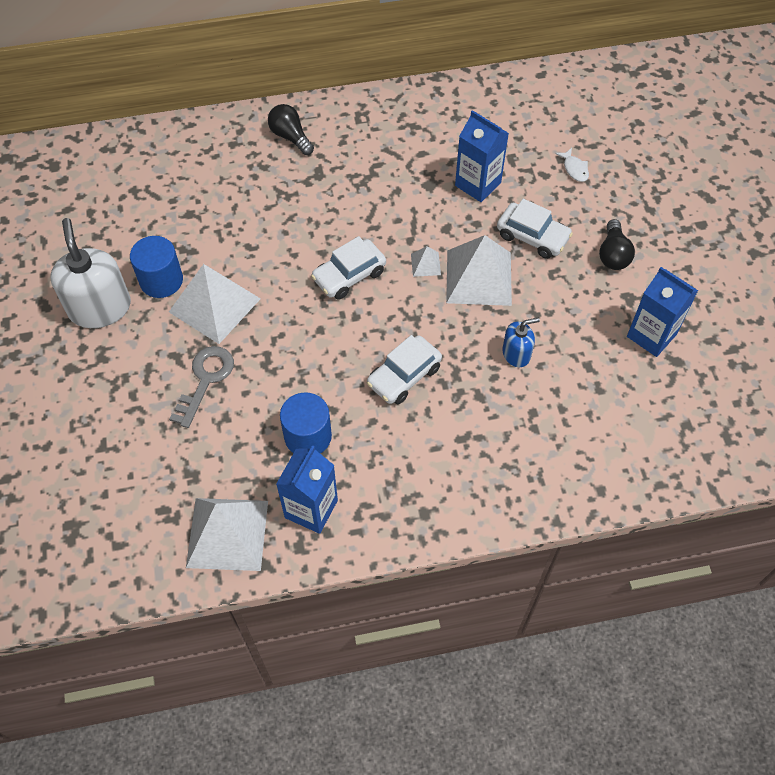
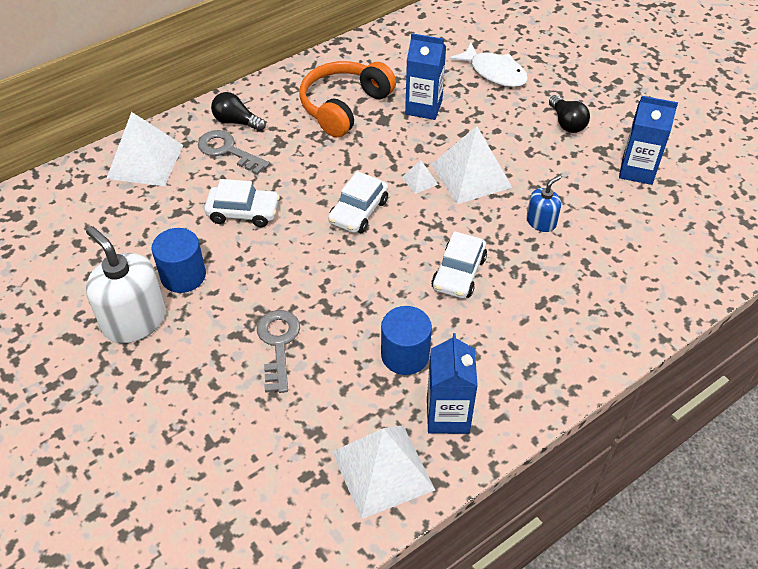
camera: 25 degrees left, 10 degrees down
white pyramid [169,264,261,344] -> white pyramid moved to [106,112,184,186]
white car [497,199,573,259] -> white car moved to [204,179,280,227]
white fish [556,148,589,182] -> white fish [449,42,528,87], size x2.05
none -> grey key [198,130,270,175]
none -> orange headphones [299,61,396,137]

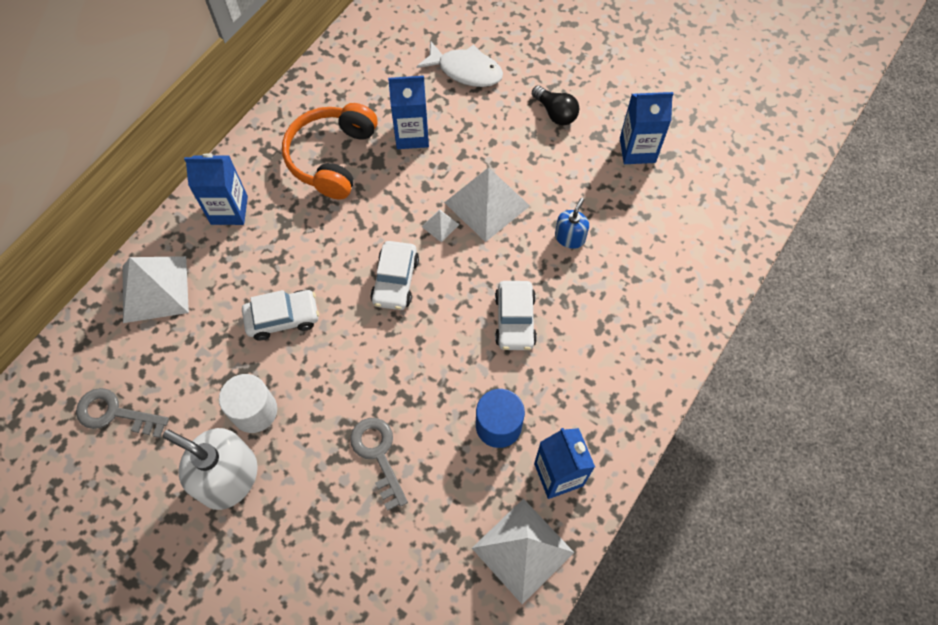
camera: 20 degrees left, 15 degrees up
blue cylinder [152,228,206,293] -> white cylinder [219,374,277,433]
grey key [198,130,270,175] -> grey key moved to [76,388,169,438]
black light bulb [211,92,266,131] -> blue carton [184,153,248,225]

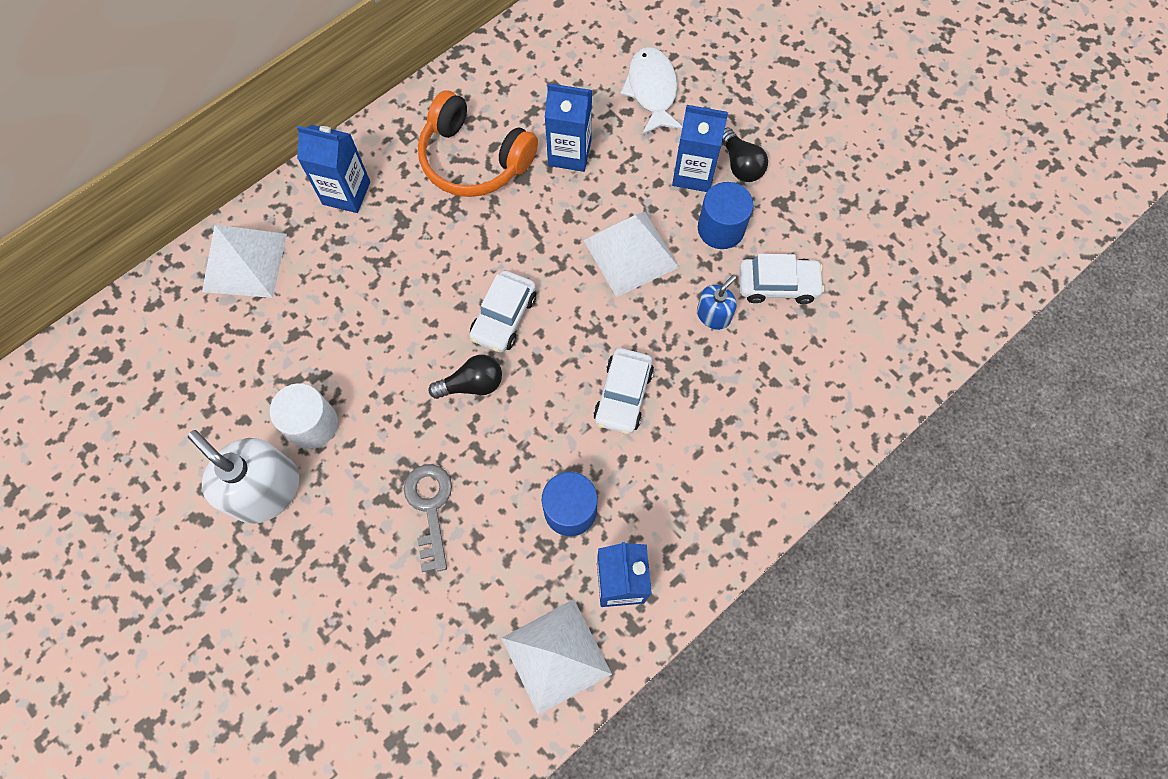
camera: 15 degrees right, 5 degrees up
grey key [76,388,169,438] -> none
white car [242,290,319,340] -> white car moved to [739,254,825,304]
orange headphones [282,103,378,199] -> orange headphones turned 90 degrees counterclockwise [418,90,538,197]
white fish [416,40,503,87] -> white fish turned 135 degrees counterclockwise [620,47,683,135]
white pyramid [422,209,460,243] -> none
blue carton [620,92,674,164] -> blue carton moved to [672,105,728,192]
none -> black light bulb [429,355,502,399]
none -> blue cylinder [698,182,754,249]

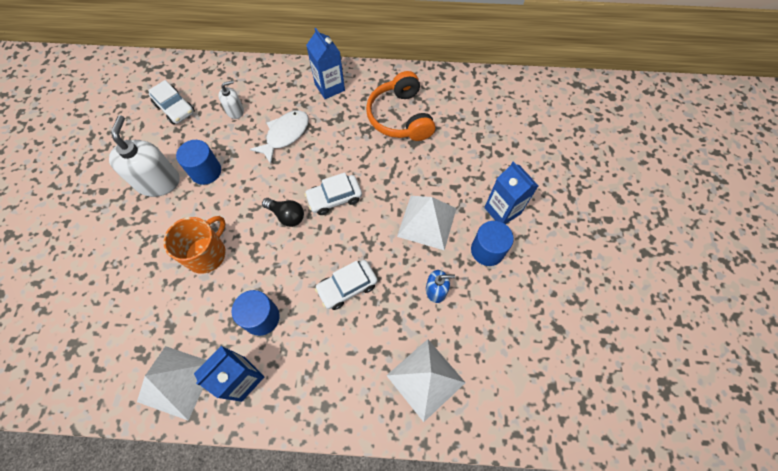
camera: 45 degrees right, 5 degrees down
white pyramid [202,225,287,298] -> white pyramid moved to [386,339,466,422]
white cylinder [270,383,338,449] -> blue cylinder [176,140,221,185]
grey key [404,464,452,572] -> orange mug [163,216,226,274]
blue carton [545,84,592,172] -> none
white fish [620,47,683,135] -> white fish moved to [250,110,309,164]
black light bulb [722,127,768,182] -> none
white car [739,254,825,304] -> white car moved to [148,80,195,125]
none -> white soap dispenser [218,80,244,119]

